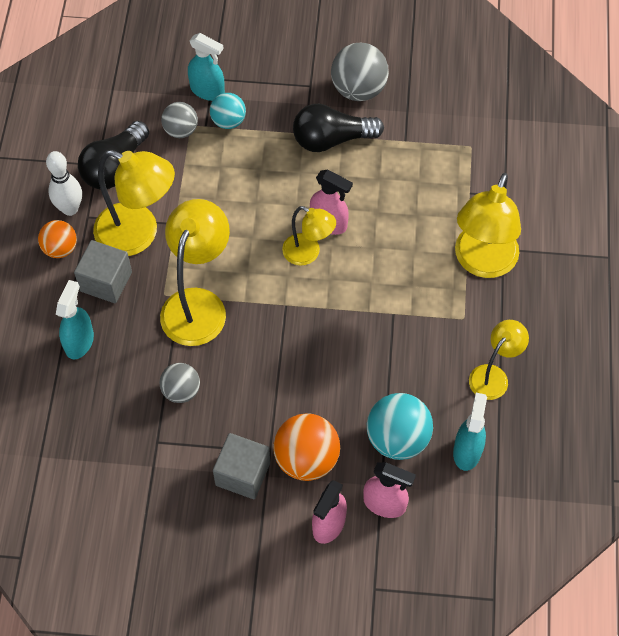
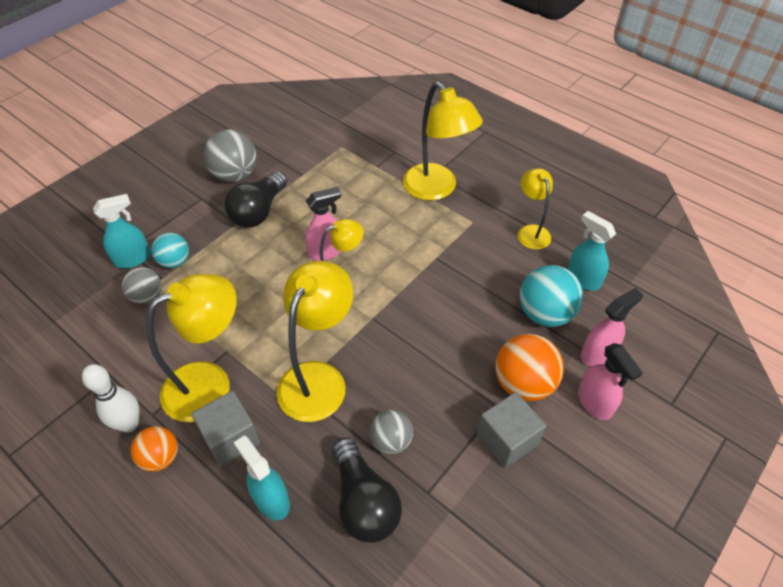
camera: 55 degrees left, 10 degrees down
black light bulb [78,121,149,189] -> black light bulb moved to [332,437,402,543]
yellow lamp [160,199,230,346] -> yellow lamp turned 60 degrees clockwise [276,261,353,422]

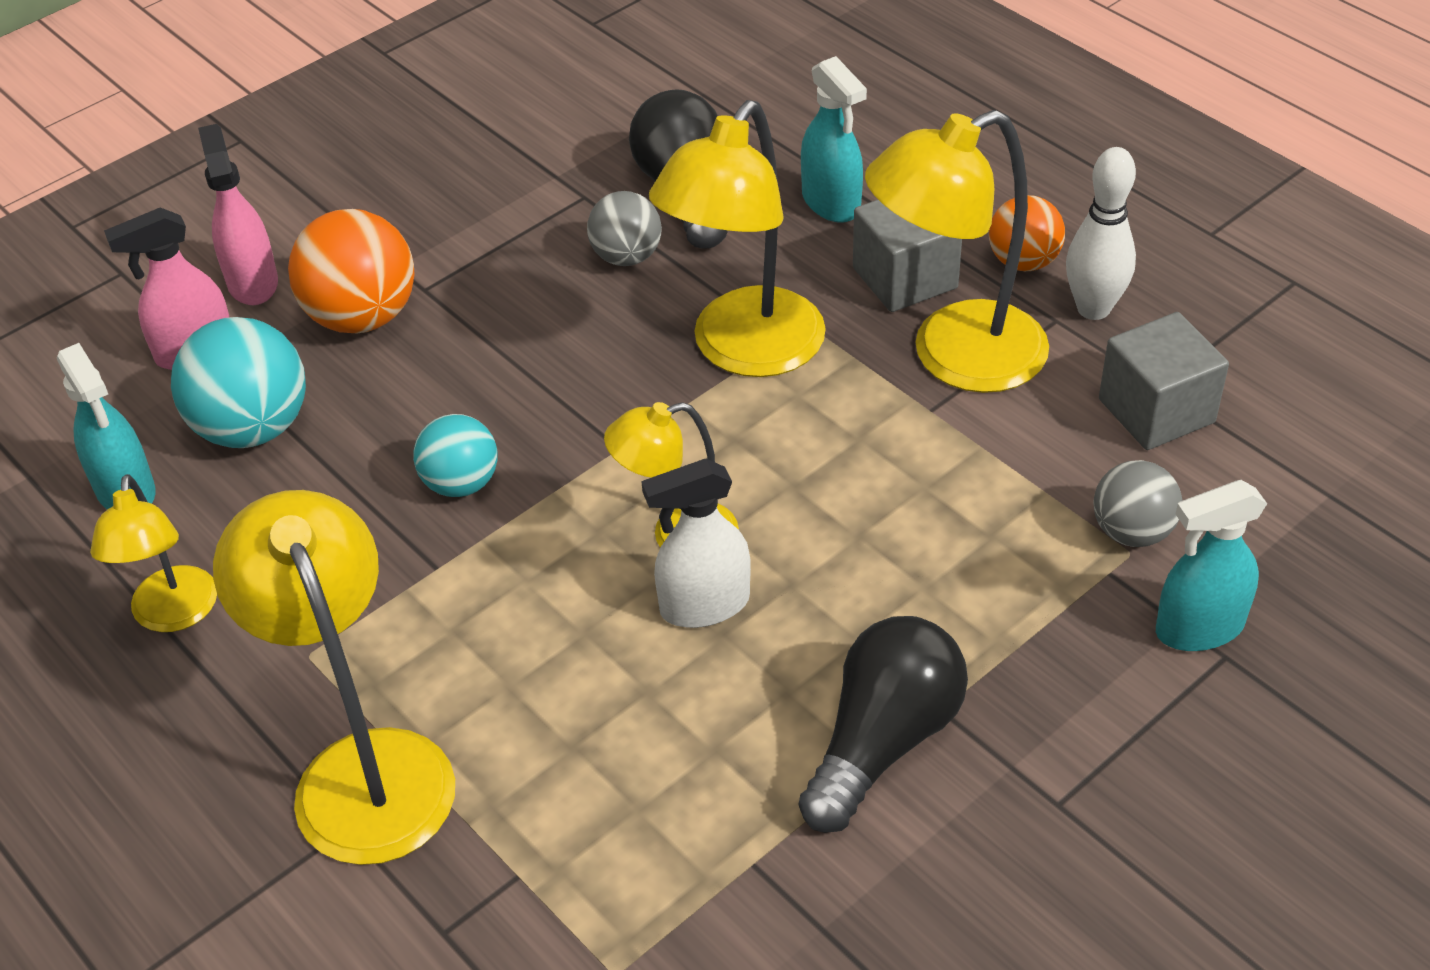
camera: 170 degrees left, 5 degrees down
turquoise ball [151,233,189,268] -> turquoise ball moved to [413,414,497,497]
grey ball [203,130,257,182] -> none
pink spray bottle [305,187,341,261] -> white spray bottle [642,459,751,628]
grey cube [477,392,546,468] -> grey cube moved to [1099,312,1229,450]

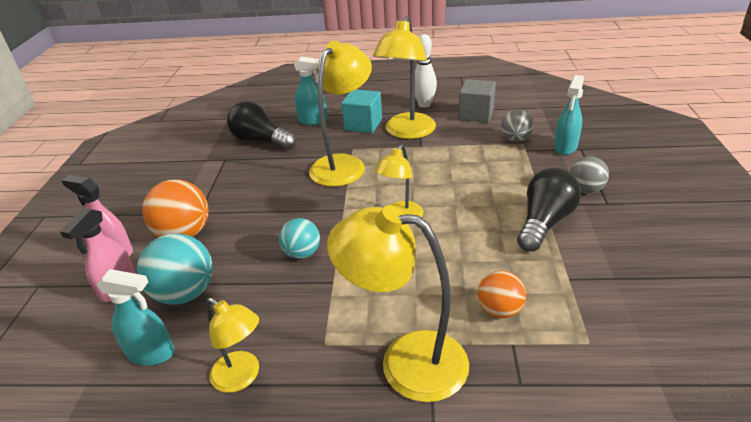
camera: 45 degrees left, 10 degrees down
grey ball [587,191,662,266] -> grey ball moved to [570,156,609,193]
white spray bottle [642,459,751,628] -> none
yellow lamp [649,100,826,377] -> yellow lamp turned 135 degrees counterclockwise [309,41,372,187]
black light bulb [798,616,968,833] -> black light bulb turned 45 degrees clockwise [517,168,581,252]
grey cube [853,200,962,312] -> turquoise cube [341,90,382,133]
orange ball [989,195,1065,271] -> orange ball moved to [478,270,526,318]

